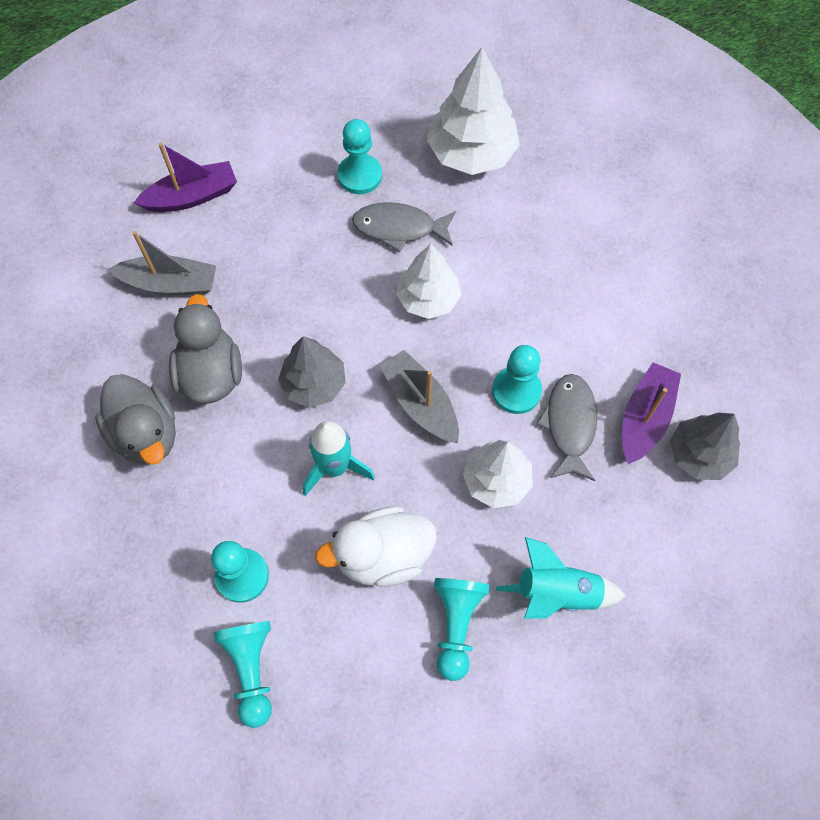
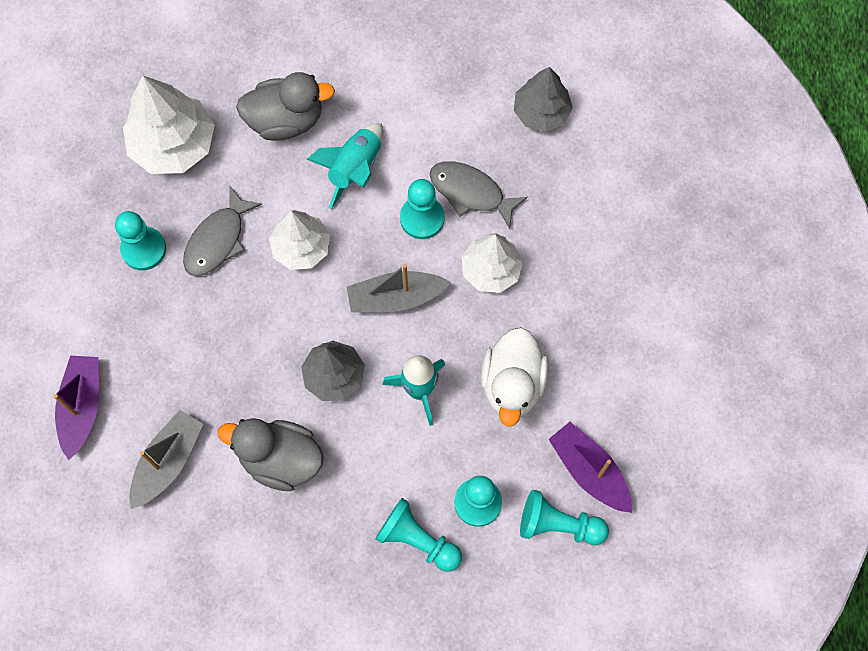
camera: 65 degrees left, 5 degrees up
grey duck [95,374,176,465] -> grey duck moved to [236,72,335,140]
turquoise pawn [434,578,489,681] -> turquoise pawn moved to [375,498,462,572]
turquoise rocket [496,537,625,619] -> turquoise rocket moved to [306,123,384,209]
purple boat [622,363,681,464] -> purple boat moved to [548,422,632,513]

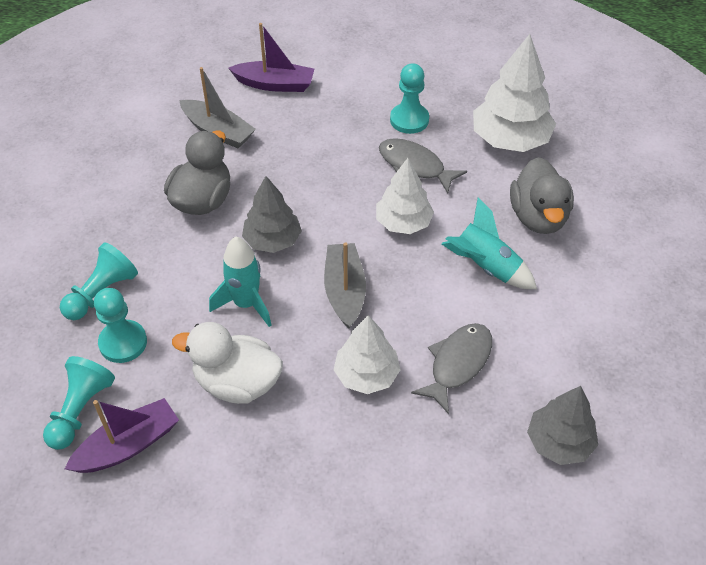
camera: 95 degrees right, 20 degrees down
turquoise pawn [400,179,444,239] -> none

